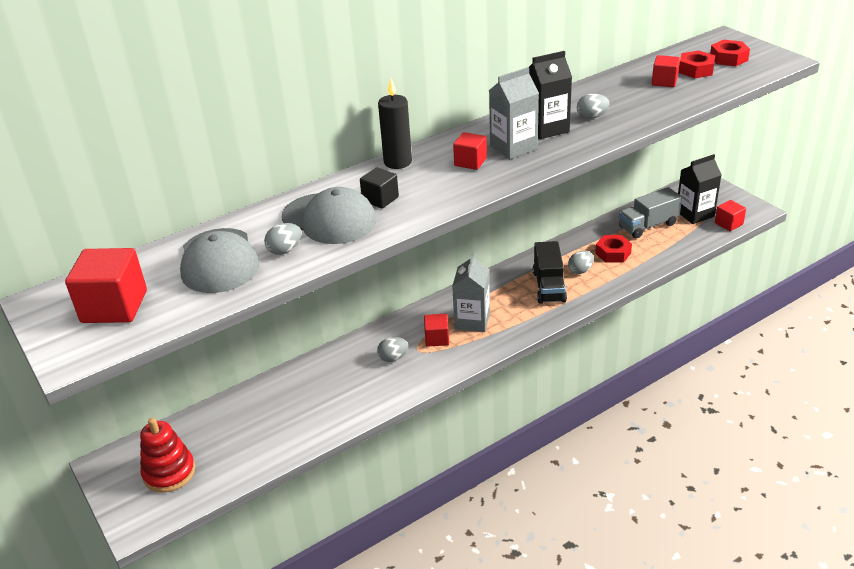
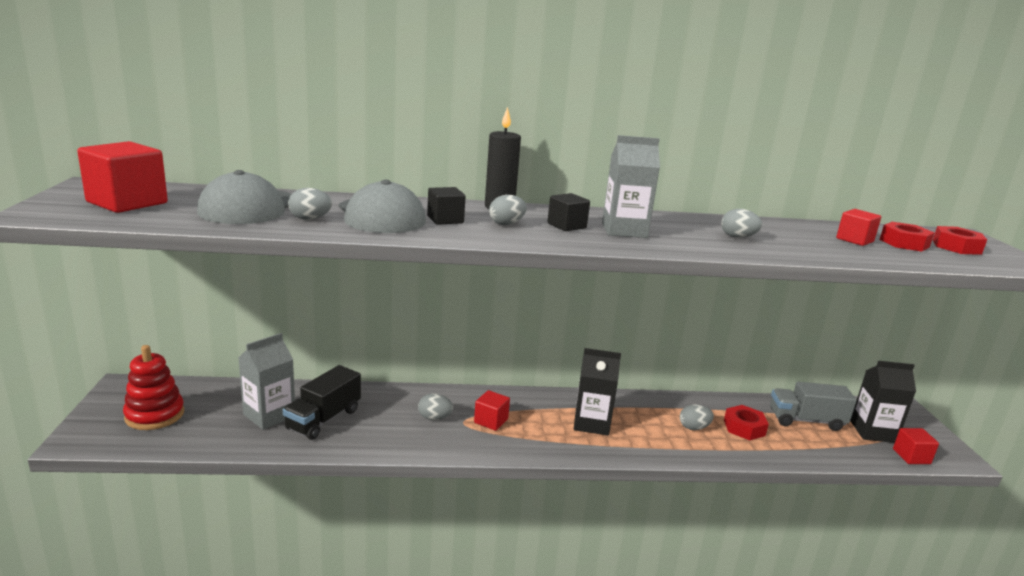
camera: 25 degrees right, 15 degrees down
grey carton [452,253,490,332] -> grey carton moved to [238,333,295,430]
red cube [453,132,487,170] -> black cube [547,193,590,231]
black carton [529,51,572,139] -> black carton moved to [574,348,621,436]
black truck [533,241,567,304] -> black truck moved to [283,365,361,440]
none -> grey egg [489,195,527,225]

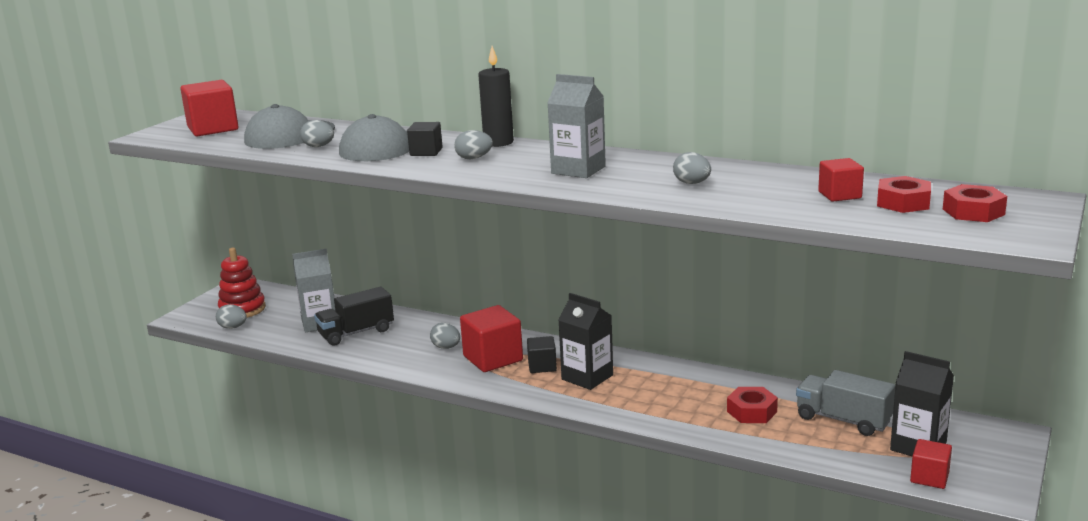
camera: 35 degrees right, 0 degrees up
red cube [474,390,510,431] -> red cube [460,305,523,372], size x1.74
black cube [547,193,590,231] -> black cube moved to [527,336,557,373]
grey egg [680,404,714,430] -> grey egg moved to [216,304,247,329]

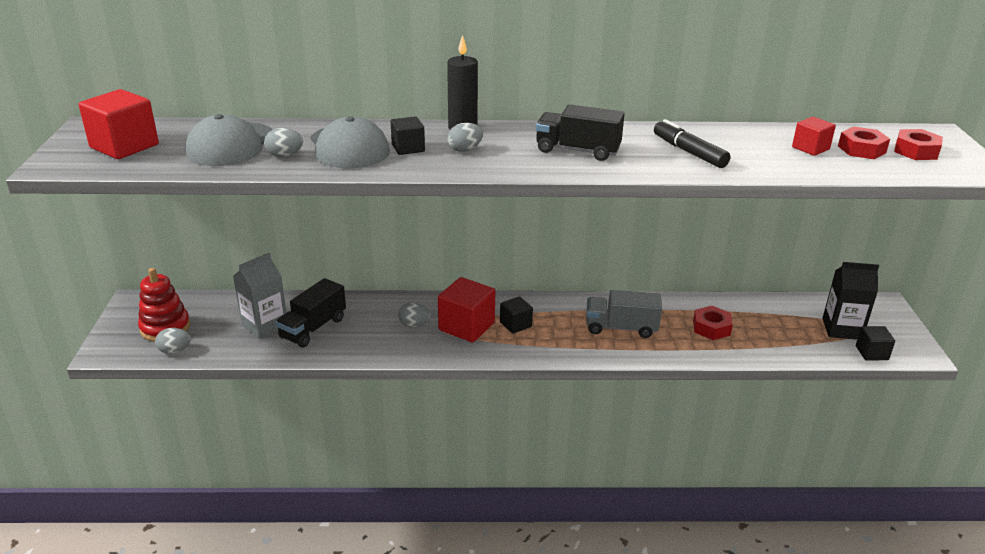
camera: 30 degrees left, 10 degrees up
grey carton [548,74,606,178] -> black truck [536,104,625,161]
black carton [558,293,613,390] -> none
grey egg [673,152,711,184] -> black marker [654,119,730,168]
grey truck [796,370,895,436] -> grey truck moved to [586,290,662,338]
red cube [910,439,952,489] -> black cube [856,326,895,361]

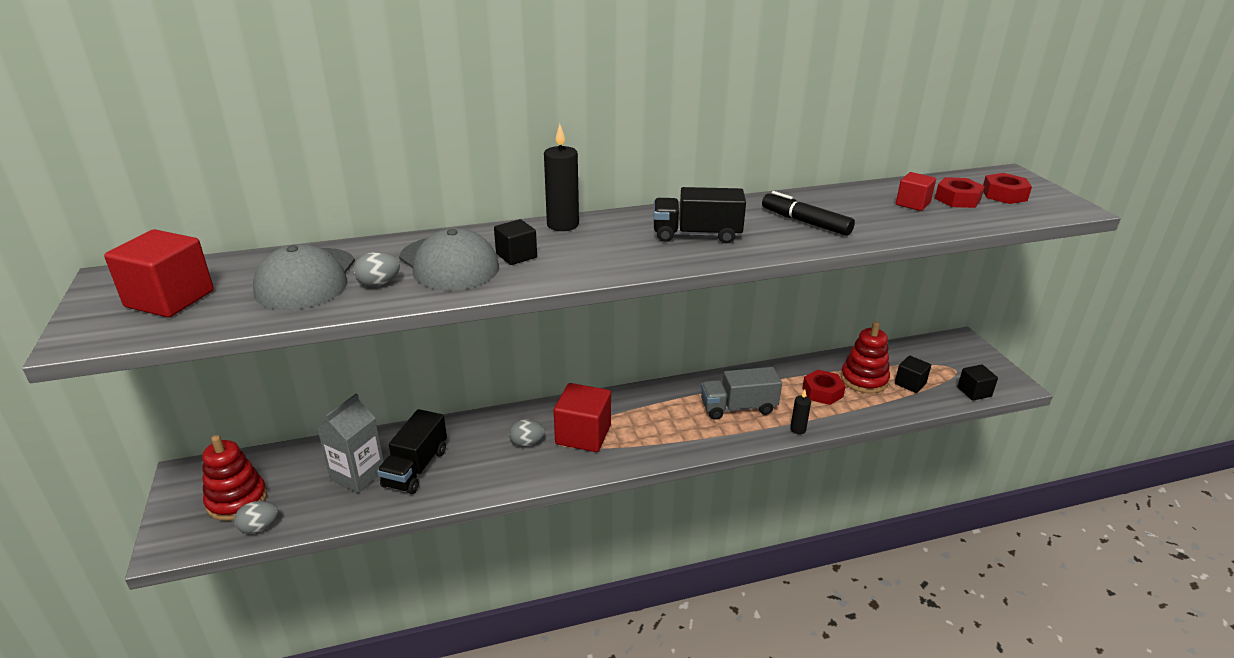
camera: 15 degrees left, 0 degrees up
grey egg [448,123,483,152] -> none
black cube [500,296,533,334] -> black cube moved to [895,356,931,393]
black carton [822,262,879,340] -> none
none -> black candle [790,390,811,434]
none -> red stacking toy [841,322,890,393]

